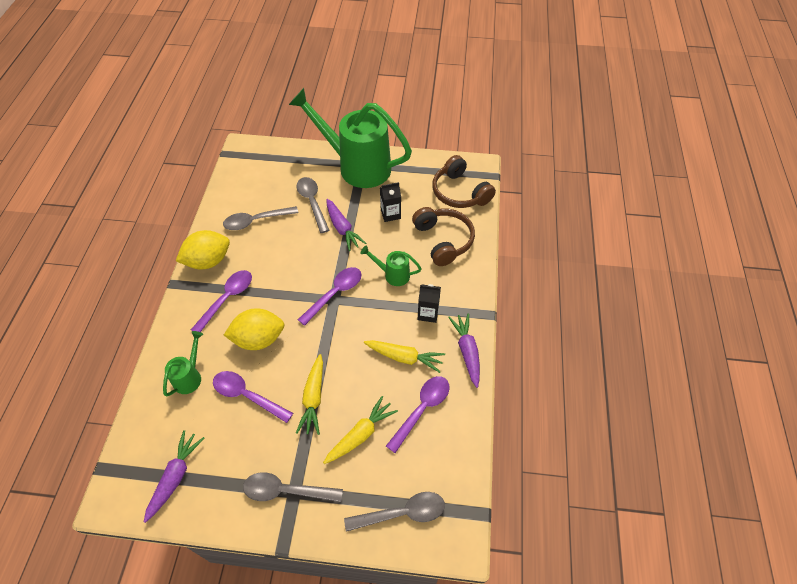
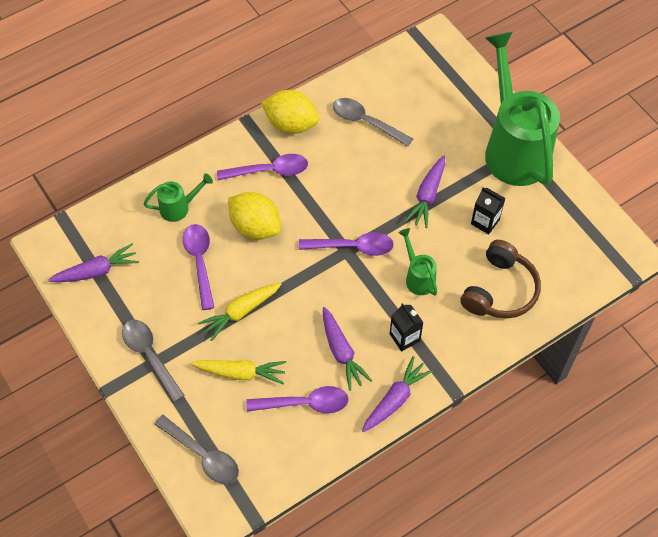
camera: 50 degrees right, 5 degrees up
grey spoon [296,177,329,233] -> none
yellow carrot [364,340,445,373] -> purple carrot [323,307,372,391]
brown headphones [432,155,496,208] -> none

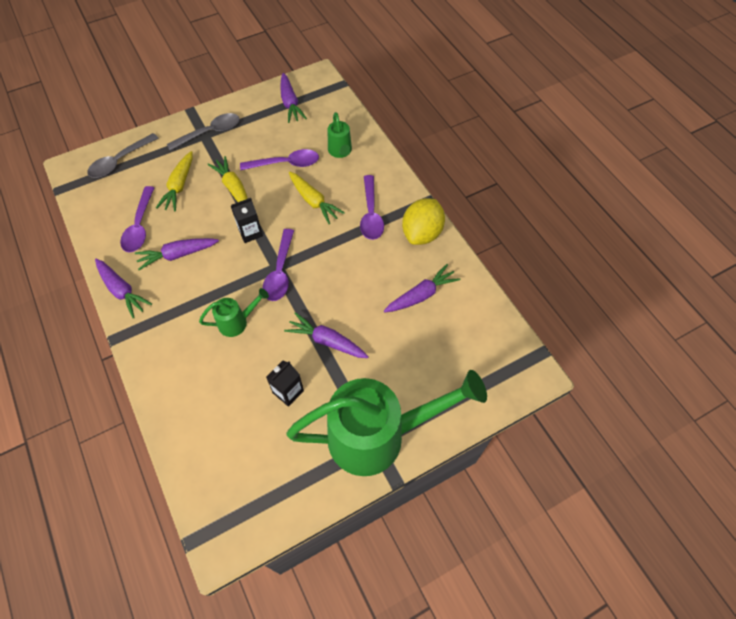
camera: 95 degrees right, 0 degrees up
yellow lemon [228,192,281,240] -> yellow carrot [289,172,345,224]
grey spoon [333,98,413,147] -> purple carrot [384,264,461,313]
black carton [390,303,424,352] -> black carton moved to [231,198,263,243]
brown headphones [460,240,541,319] -> none

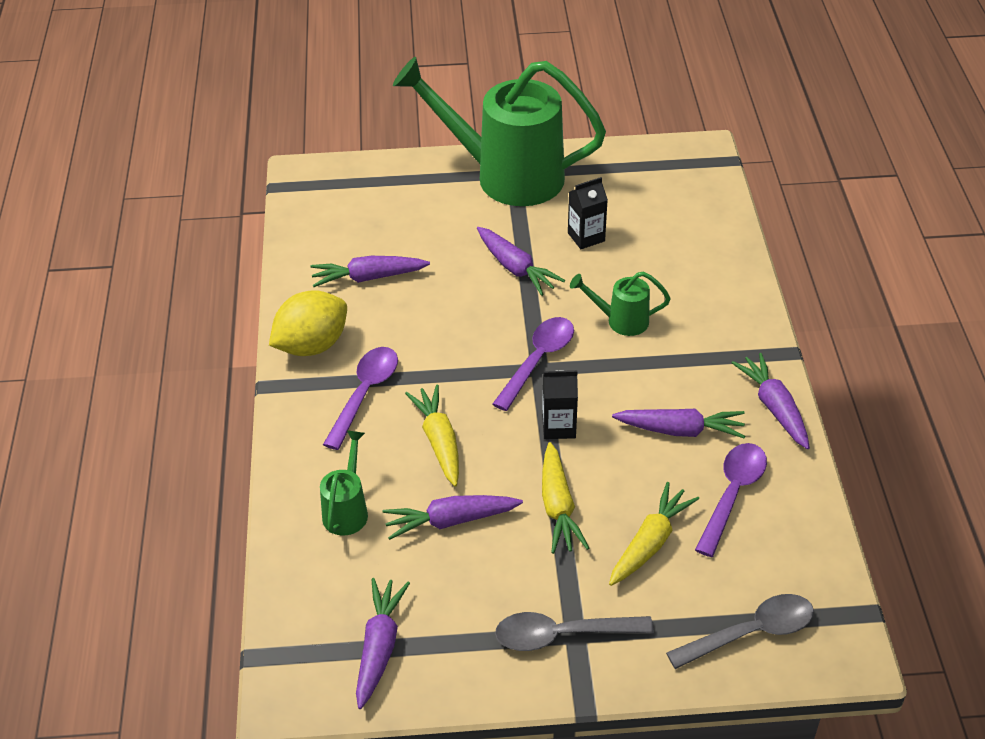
camera: 155 degrees left, 15 degrees down
purple spoon [240,149,319,170] -> purple carrot [383,495,523,540]

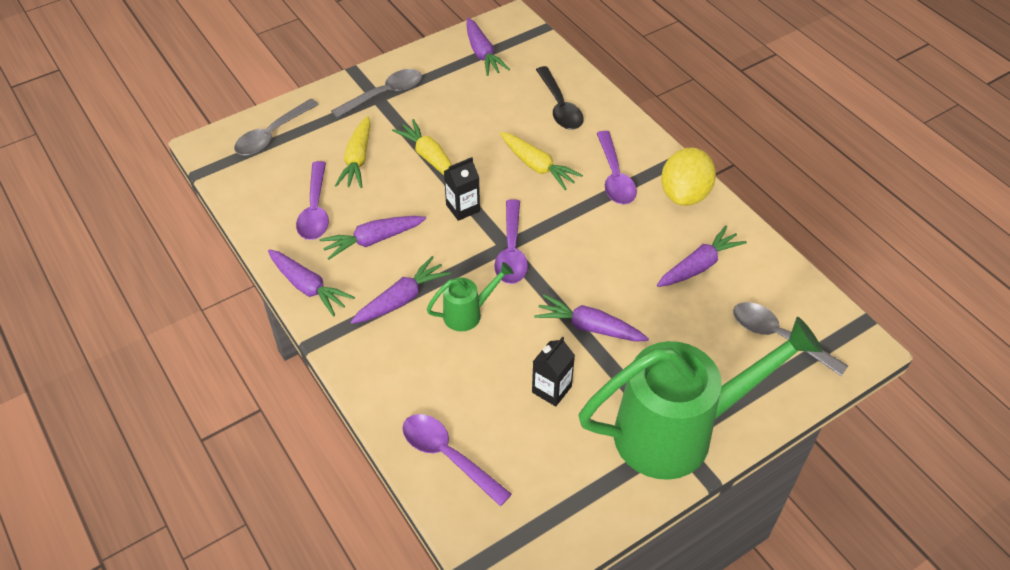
camera: 150 degrees right, 5 degrees up
green watering can [320,430,368,536] -> black spoon [536,66,583,130]
purple carrot [383,495,523,540] -> purple carrot moved to [351,256,451,324]
none -> purple spoon [402,414,512,506]
none -> grey spoon [733,302,848,376]

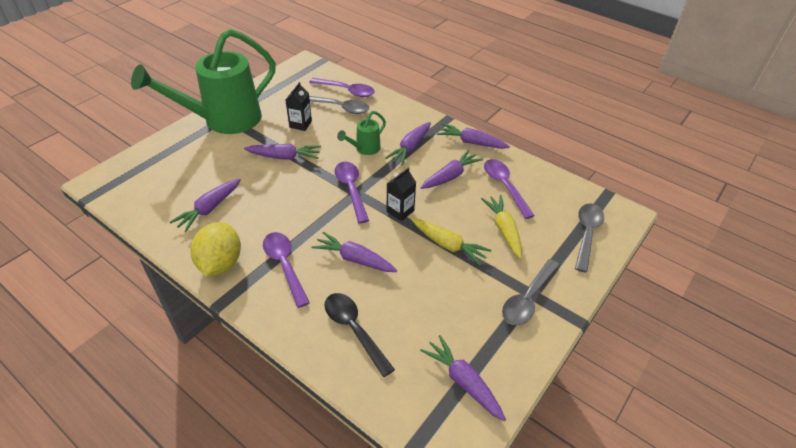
camera: 160 degrees right, 5 degrees down
yellow carrot [500,132,583,190] -> purple carrot [312,232,397,272]
grey spoon [733,302,848,376] -> grey spoon moved to [309,96,369,114]

